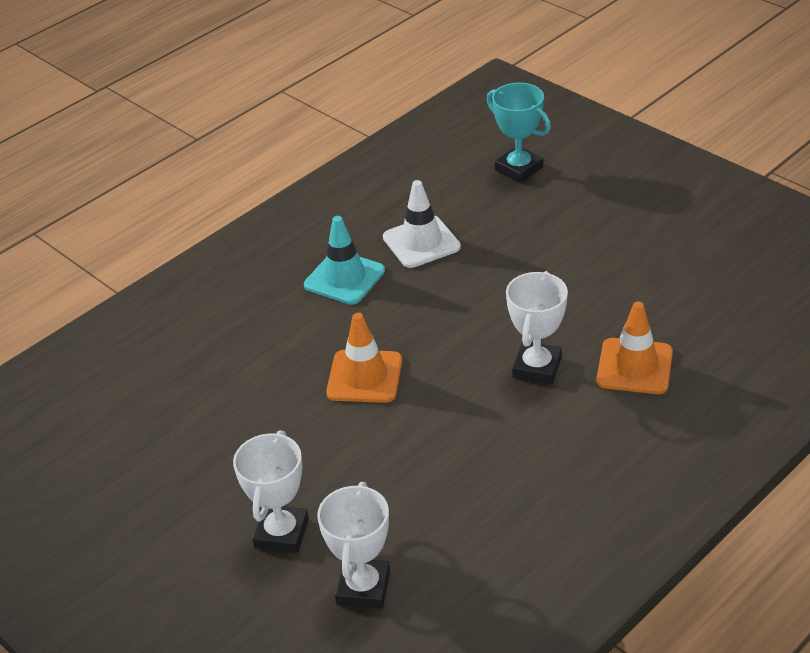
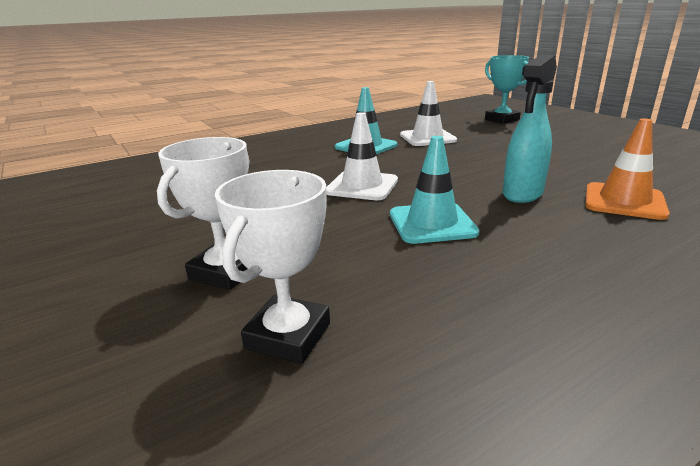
camera: 10 degrees right, 15 degrees down
orange traffic cone [326,313,402,403] -> white traffic cone [326,112,398,200]
white trophy [506,271,568,384] -> turquoise spray bottle [503,55,557,203]
none -> turquoise traffic cone [390,136,480,244]

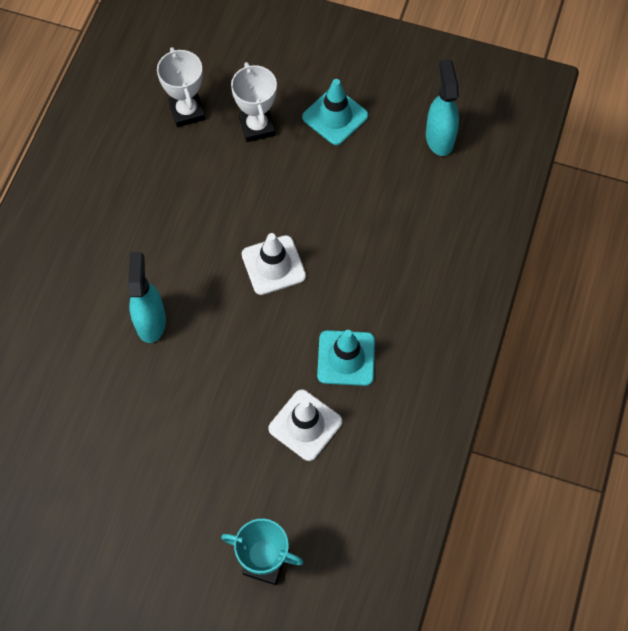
camera: 140 degrees right, 40 degrees up
turquoise traffic cone [390,136,480,244] -> turquoise traffic cone moved to [302,79,368,145]
orange traffic cone [585,118,670,220] -> none
none -> turquoise spray bottle [426,59,459,156]

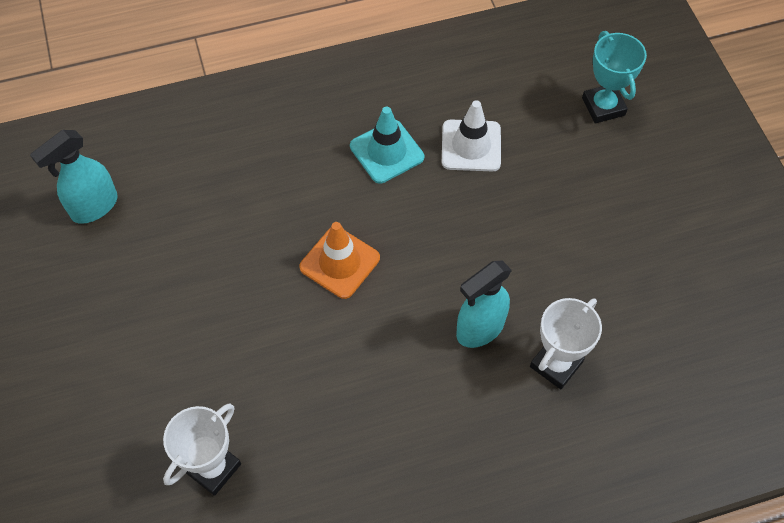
camera: 125 degrees left, 5 degrees down
white trophy [231,62,277,142] -> white trophy moved to [530,298,602,389]
white traffic cone [242,233,306,295] -> orange traffic cone [299,222,380,299]
turquoise traffic cone [302,79,368,145] -> none

